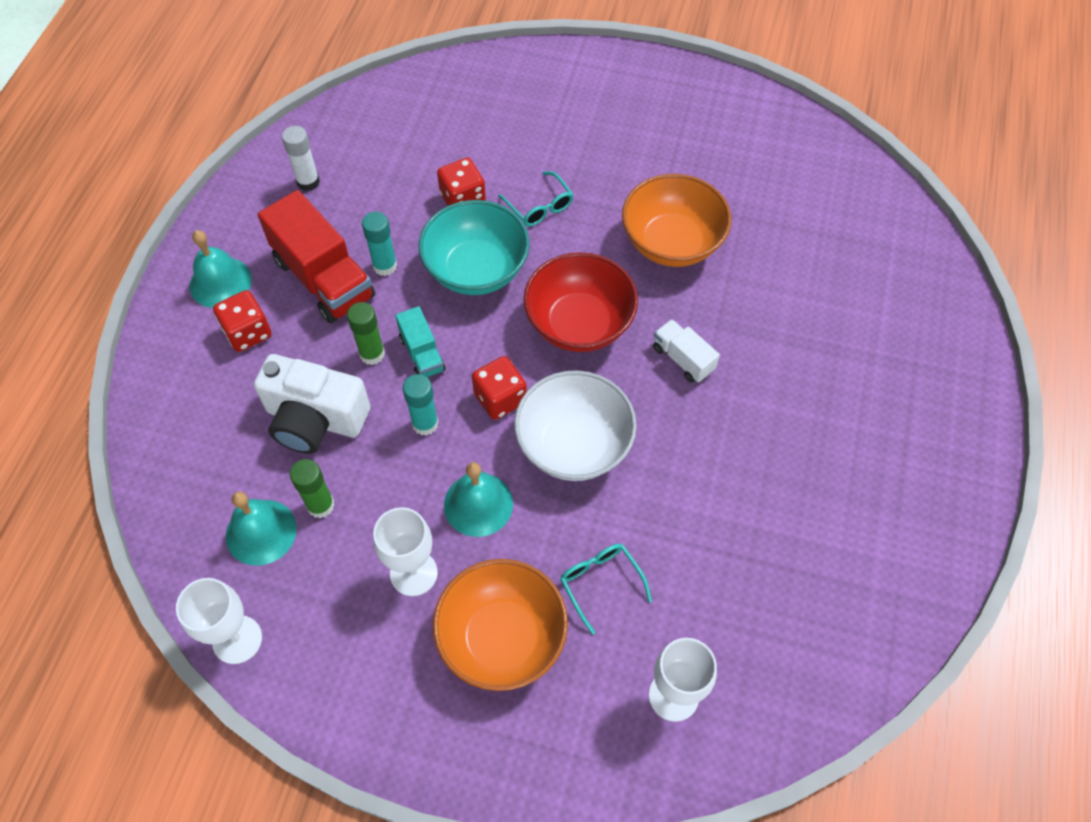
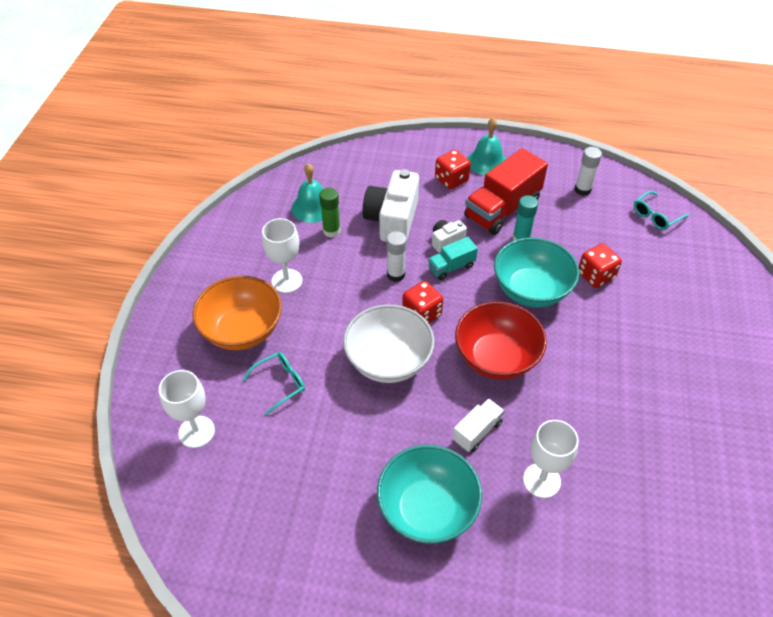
camera: 85 degrees right, 10 degrees down
white goblet [176,578,262,664] -> white goblet moved to [523,420,579,498]
green glue stick [347,302,385,365] -> white camera [432,220,467,253]
turquoise glue stick [403,374,439,436] -> white glue stick [387,231,407,282]
turquoise bell [444,462,513,537] -> none
turquoise glasses [498,171,574,227] -> turquoise glasses moved to [634,191,689,230]
orange bowl [622,174,731,267] -> none
none -> turquoise bowl [377,445,482,544]

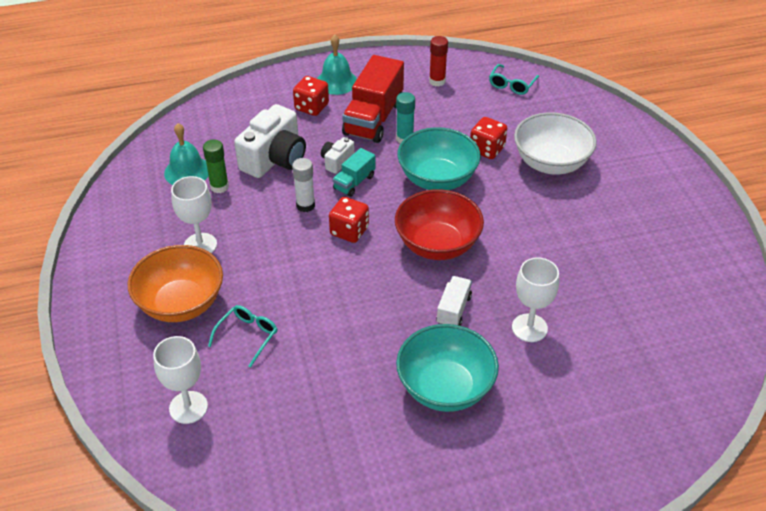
camera: 25 degrees left, 5 degrees down
white bowl [343,304,435,383] -> white bowl moved to [514,112,597,175]
white camera [363,169,419,242] -> white camera turned 135 degrees counterclockwise [234,104,306,178]
white glue stick [574,147,602,196] -> red glue stick [429,36,448,86]

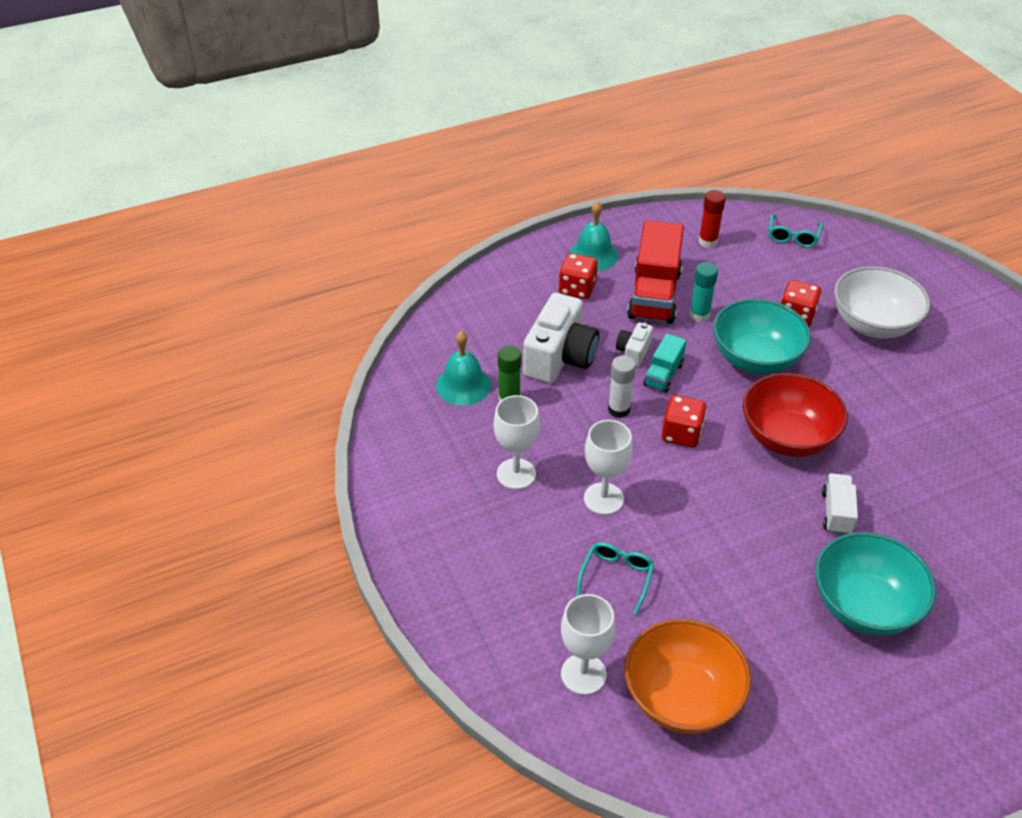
camera: 10 degrees left, 0 degrees up
orange bowl [128,245,223,322] -> orange bowl moved to [624,619,751,734]
white goblet [512,257,559,342] -> white goblet moved to [584,420,633,515]

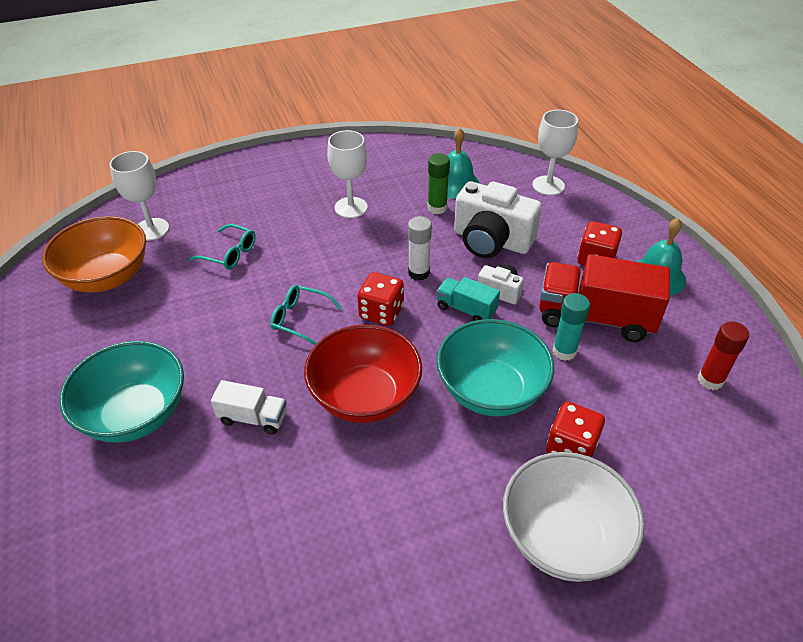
camera: 95 degrees right, 0 degrees up
white goblet [584,420,633,515] -> white goblet moved to [533,110,578,196]
turquoise glasses [769,214,823,248] -> turquoise glasses moved to [270,285,342,345]

